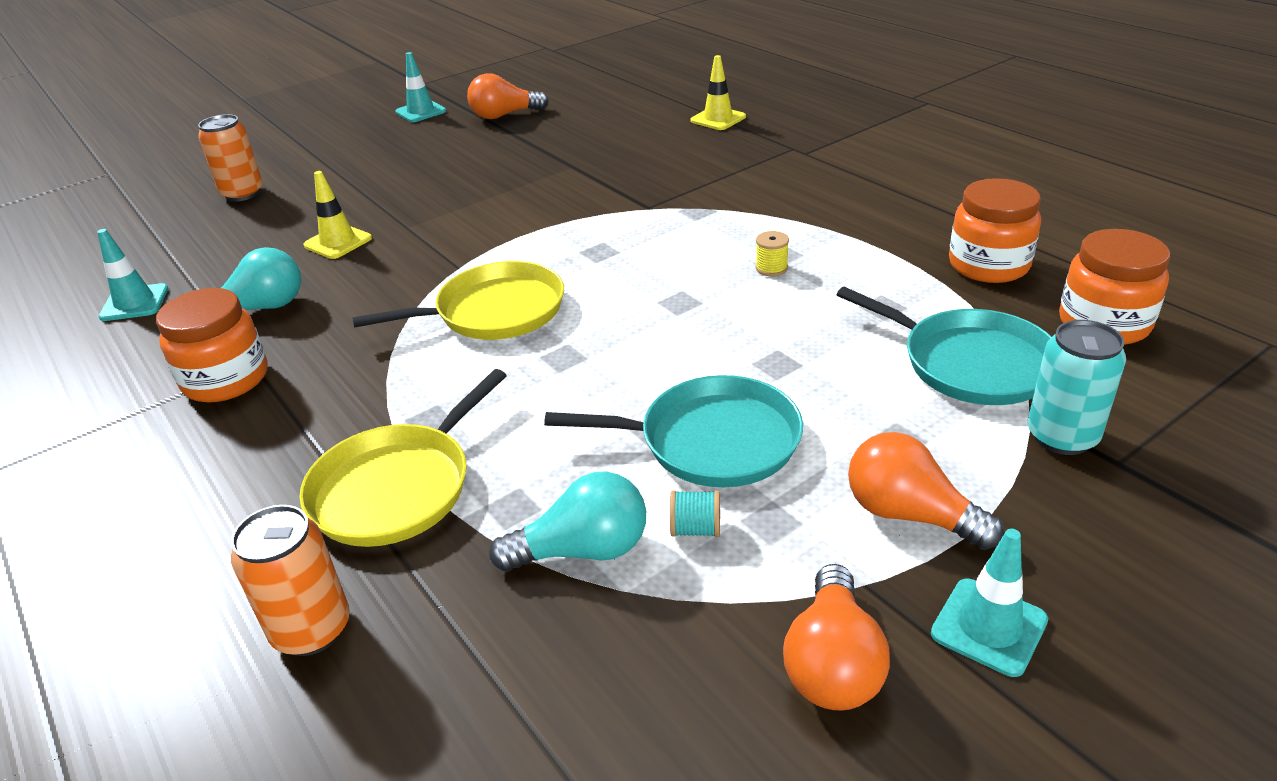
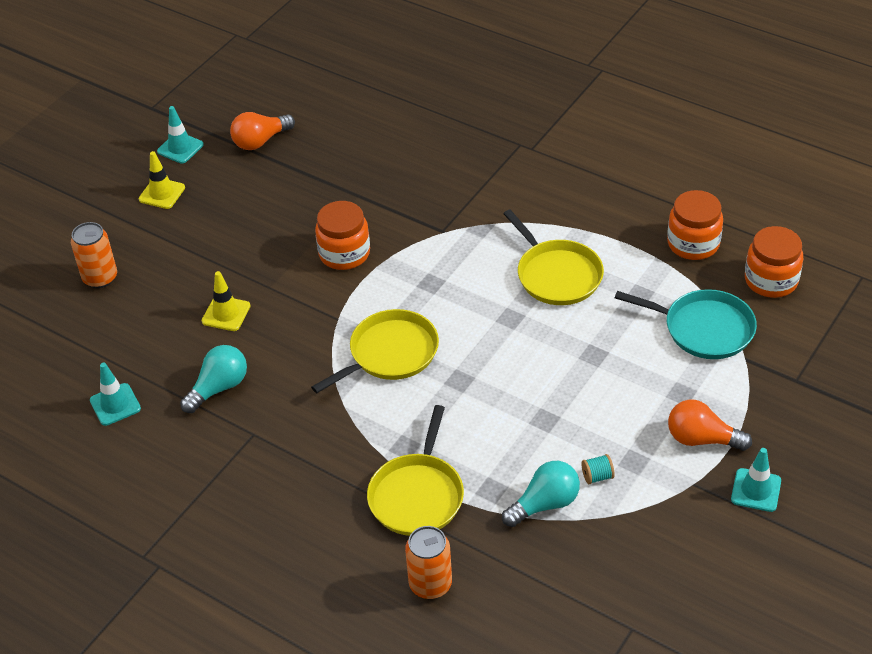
camera: 20 degrees left, 10 degrees up
orange jar [156,288,268,402] -> orange jar moved to [315,201,370,270]
turquoise pan [544,375,803,487] -> none
yellow traffic cone [690,55,746,130] -> yellow traffic cone moved to [139,151,185,209]
yellow spool [756,231,789,276] -> yellow pan [503,210,604,305]
orange light bulb [783,564,890,710] -> none
turquoise can [1027,320,1126,455] -> none

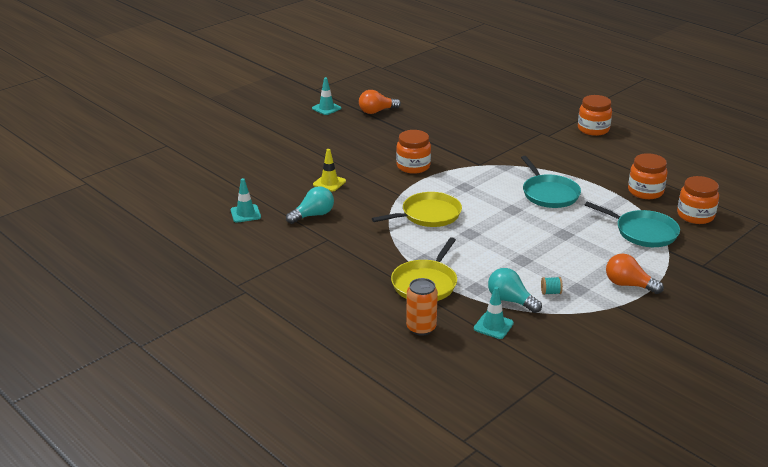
camera: 10 degrees right, 15 degrees down
orange can [71,222,117,288] -> none
yellow traffic cone [139,151,185,209] -> none
turquoise light bulb [502,461,580,527] -> turquoise light bulb turned 120 degrees counterclockwise [488,268,542,313]
yellow pan [503,210,604,305] -> turquoise pan [521,156,581,208]
turquoise traffic cone [731,448,781,512] -> turquoise traffic cone moved to [474,287,514,339]
none -> orange jar [578,95,612,136]

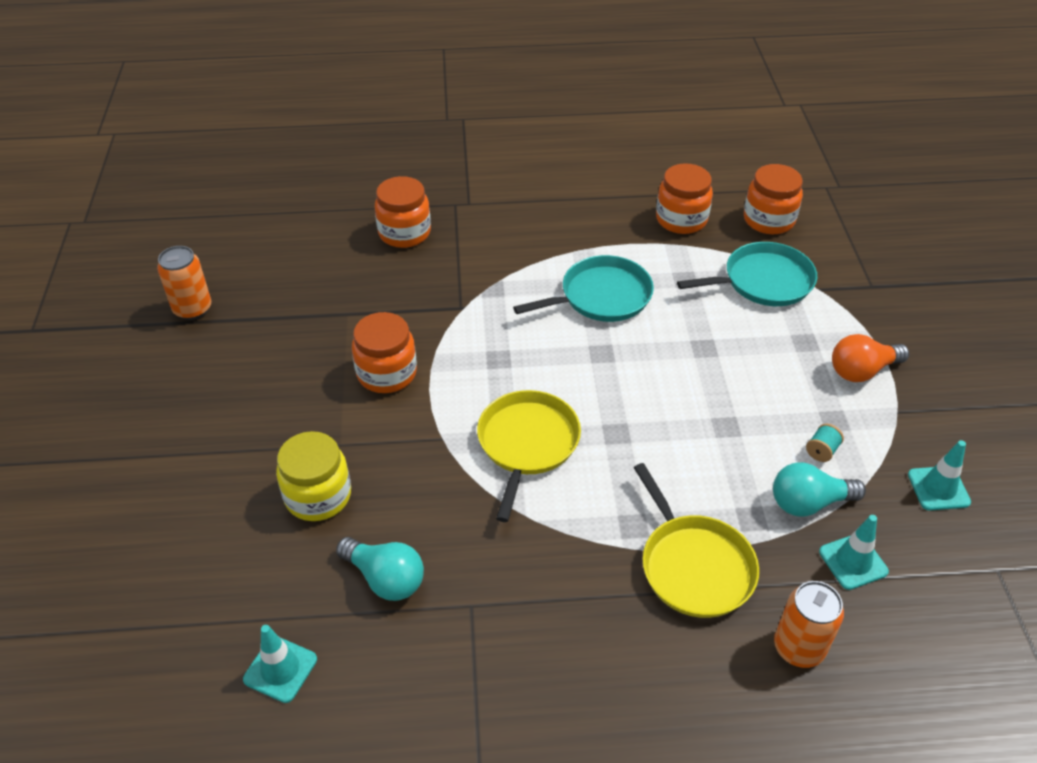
camera: 50 degrees left, 15 degrees up
turquoise light bulb [286,186,334,224] -> turquoise light bulb turned 120 degrees clockwise [336,537,424,601]
turquoise traffic cone [312,77,341,115] -> turquoise traffic cone moved to [908,440,971,511]
yellow traffic cone [313,149,346,191] -> yellow jar [276,431,351,521]
orange light bulb [359,90,401,114] -> orange can [157,246,211,320]
turquoise pan [521,156,581,208] -> turquoise pan turned 45 degrees counterclockwise [513,255,654,322]
orange jar [578,95,612,136] -> orange jar moved to [375,176,431,248]

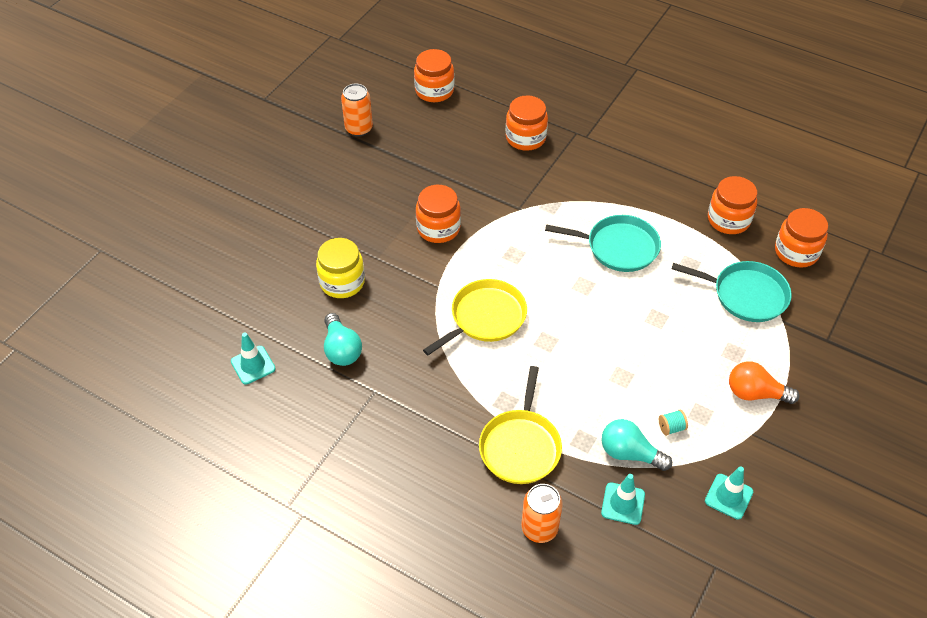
camera: 35 degrees right, 5 degrees up
none -> orange jar [414,49,454,102]

